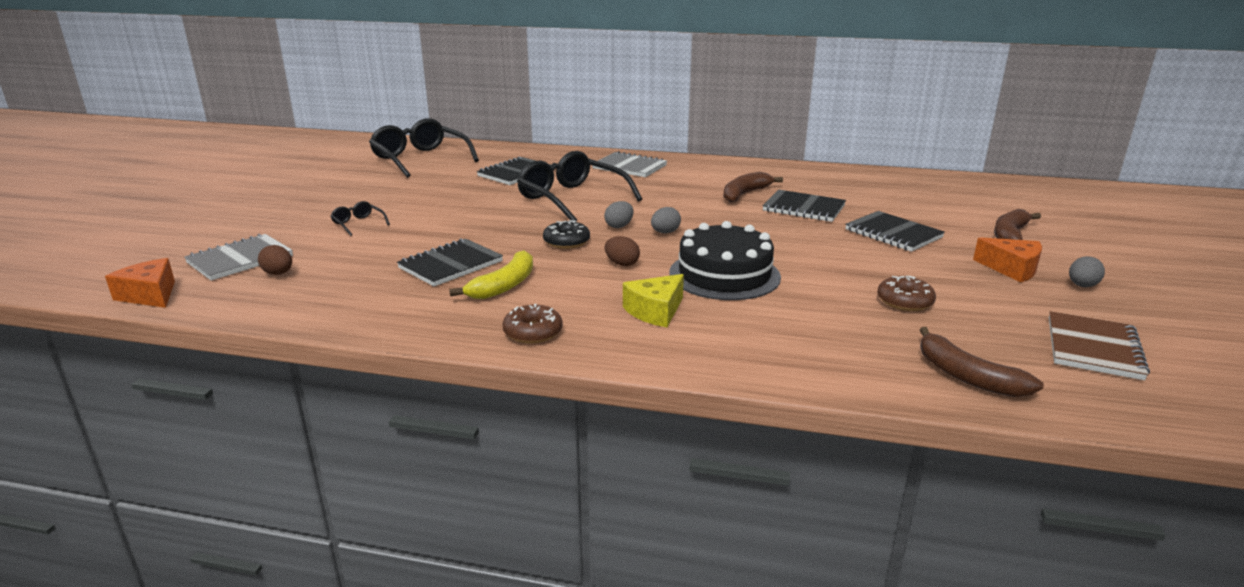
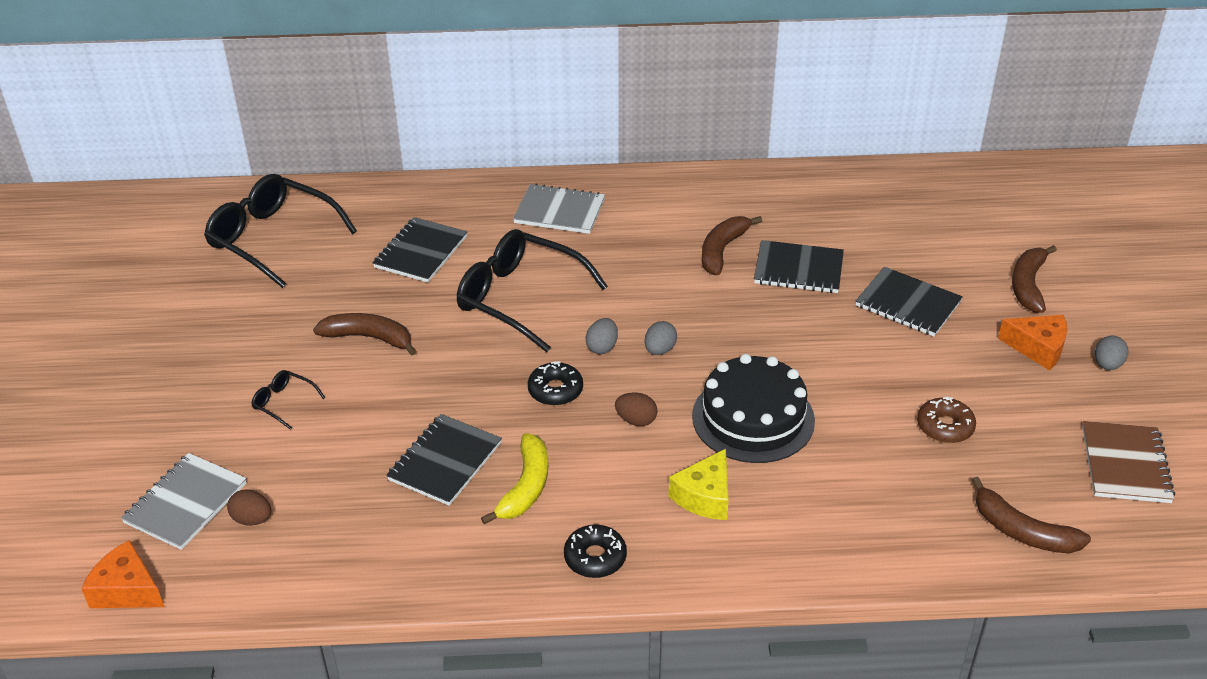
camera: 15 degrees left, 15 degrees up
brown donut [502,304,563,343] -> black donut [564,525,627,578]
none -> brown banana [313,313,416,355]

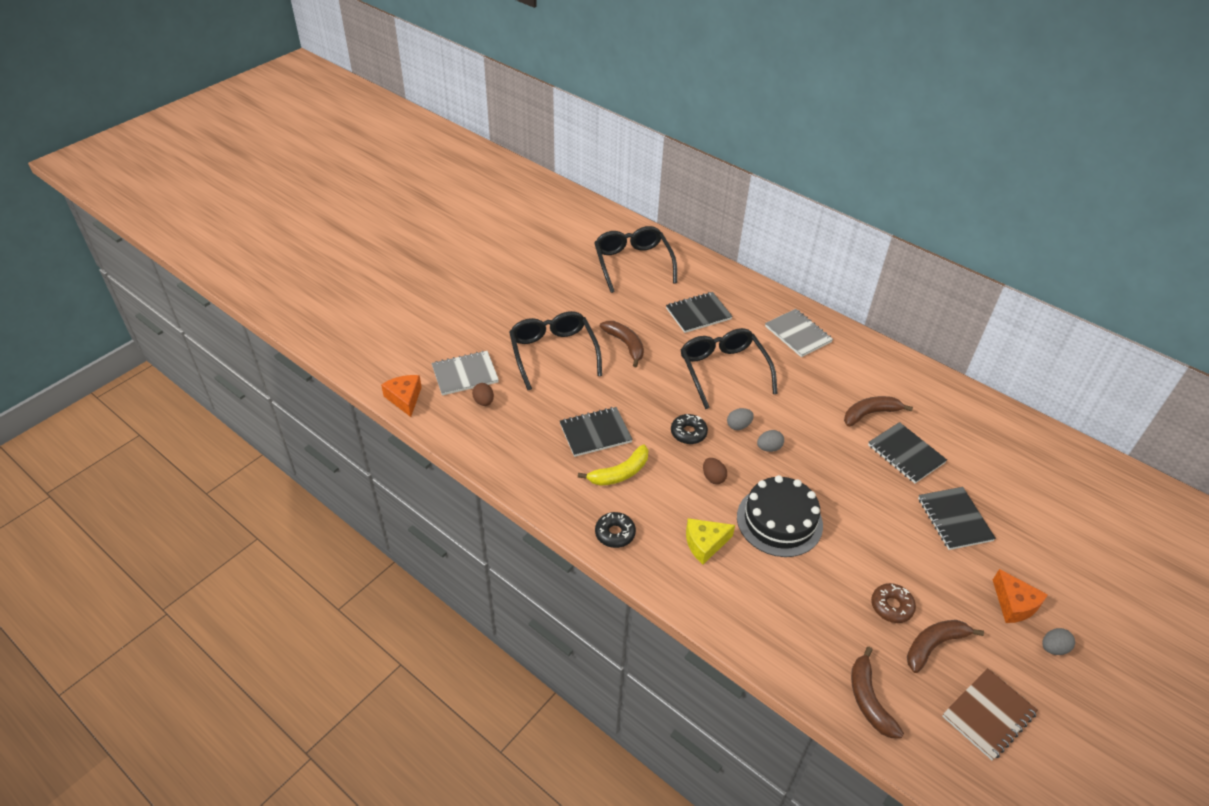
camera: 40 degrees right, 5 degrees up
black glasses [251,370,326,430] -> black glasses [509,311,602,390], size x2.33
brown banana [1012,245,1057,313] -> brown banana moved to [907,620,984,673]

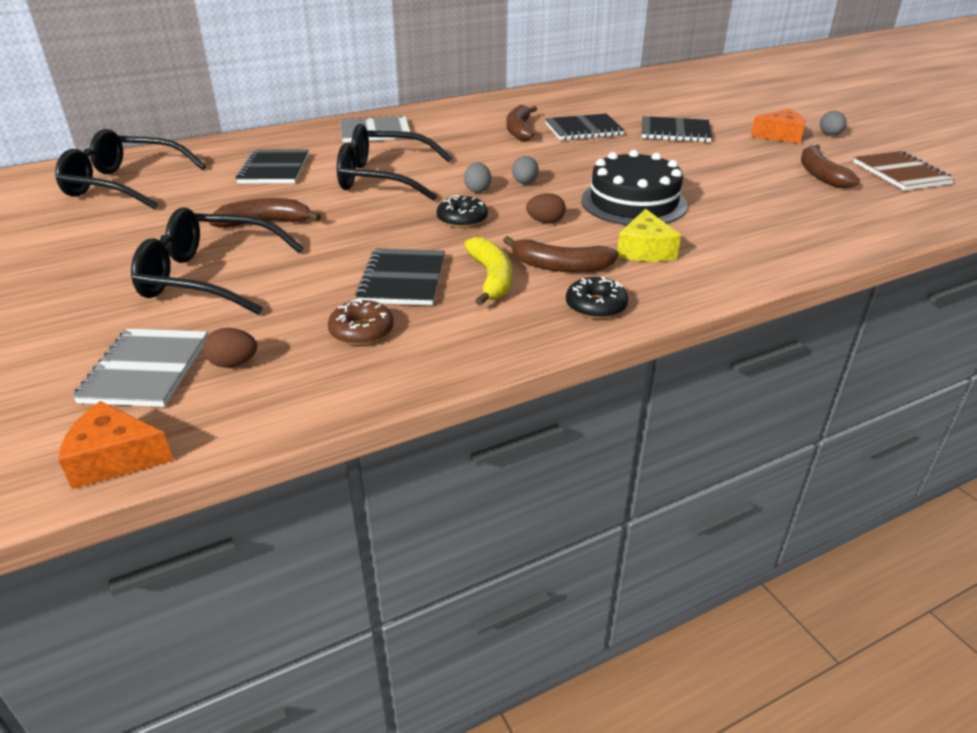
camera: 65 degrees left, 10 degrees down
brown banana [851,647,904,738] -> brown banana moved to [503,236,619,272]
brown donut [871,583,916,623] -> brown donut moved to [328,299,394,345]

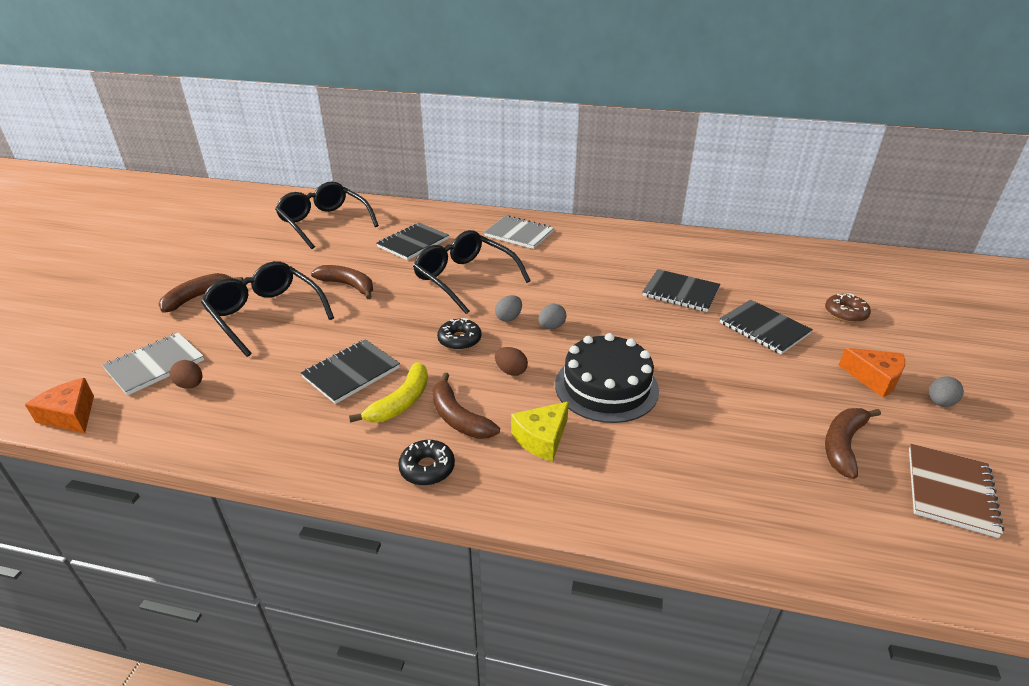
camera: 40 degrees right, 0 degrees up
brown donut [328,299,394,345] -> brown donut moved to [825,294,871,323]
brown banana [506,105,537,141] -> brown banana moved to [158,273,243,313]

